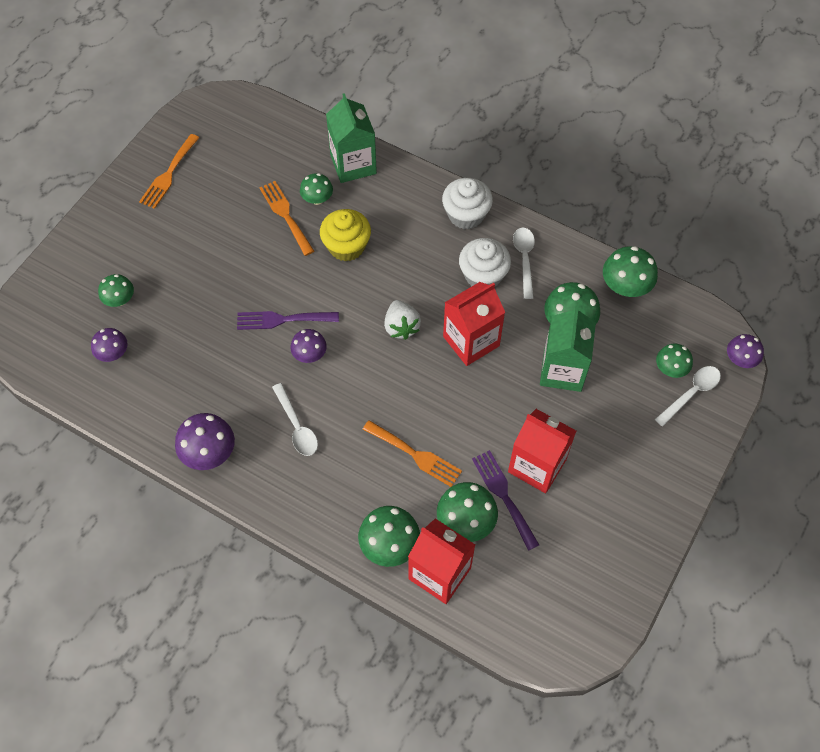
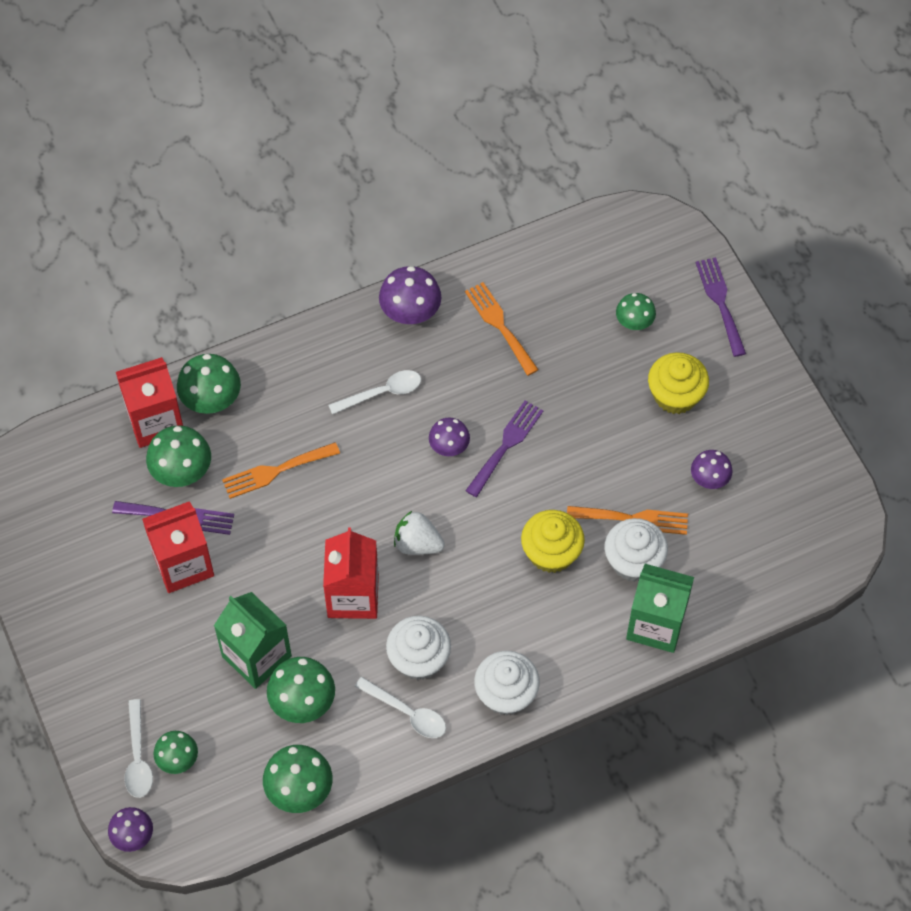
camera: 125 degrees right, 0 degrees up
purple mushroom [91,328,128,362] -> purple mushroom moved to [691,450,733,489]
orange fork [139,134,199,209] -> orange fork moved to [465,282,539,376]
white spoon [272,383,318,456] -> white spoon turned 150 degrees clockwise [328,370,421,415]
green mushroom [300,173,333,205] -> white cupcake [604,518,668,582]
none -> yellow cupcake [648,352,709,414]
none -> purple fork [696,257,746,357]

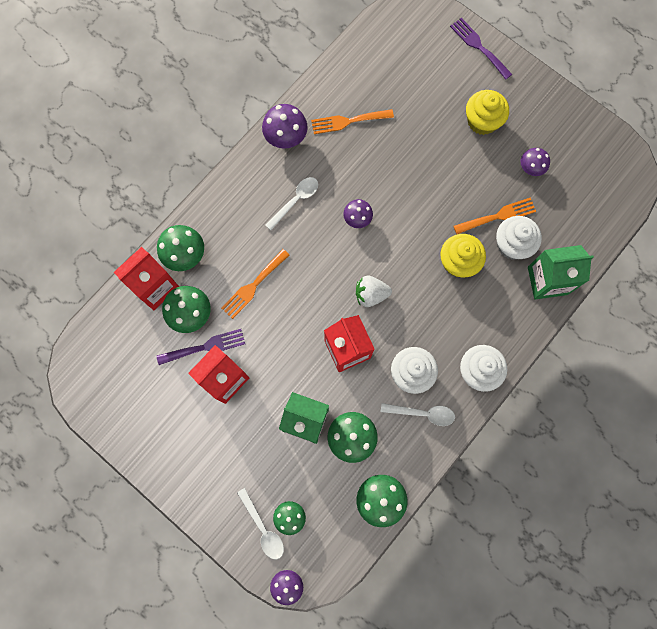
camera: 25 degrees left, 15 degrees up
orange fork [465,282,539,376] -> orange fork turned 45 degrees counterclockwise [311,109,394,134]
purple fork [465,400,544,497] -> none
green mushroom [616,293,656,330] -> none

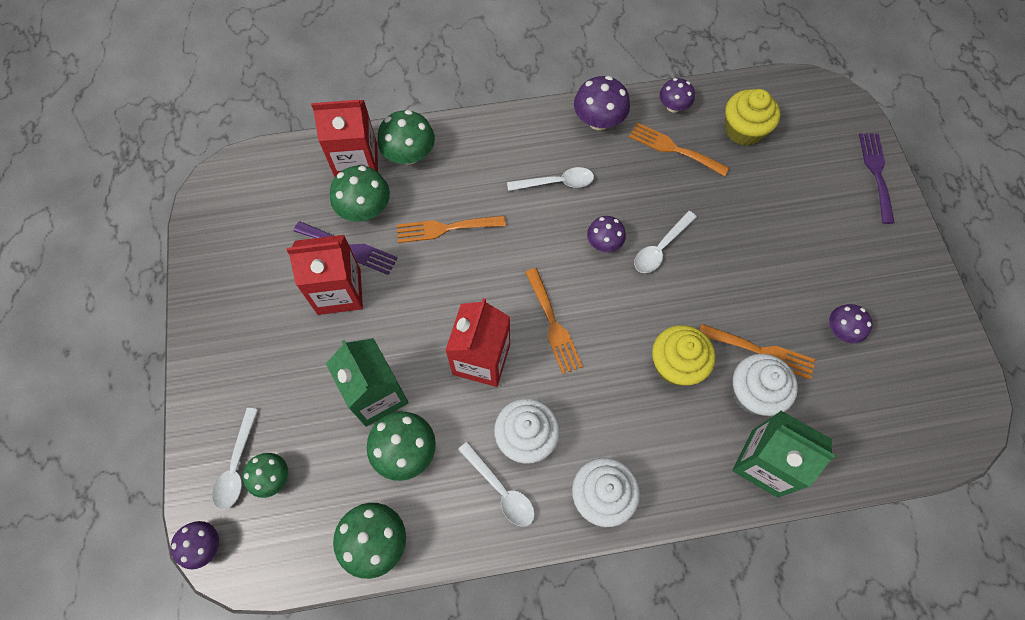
camera: 40 degrees right, 10 degrees down
white strawberry [356,276,392,307] -> orange fork [525,268,583,374]
yellow cupcake [466,90,509,135] -> yellow cupcake moved to [725,89,780,146]
none -> white spoon [634,211,697,273]
none -> purple mushroom [659,78,695,112]

